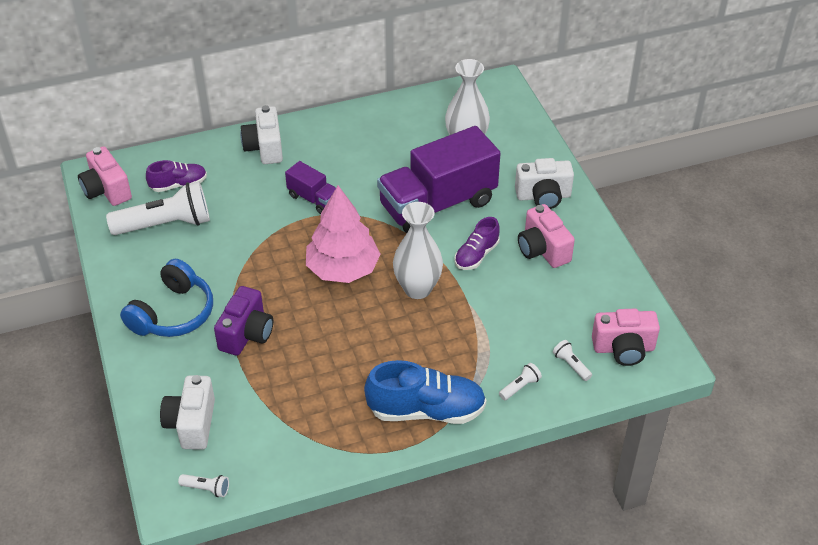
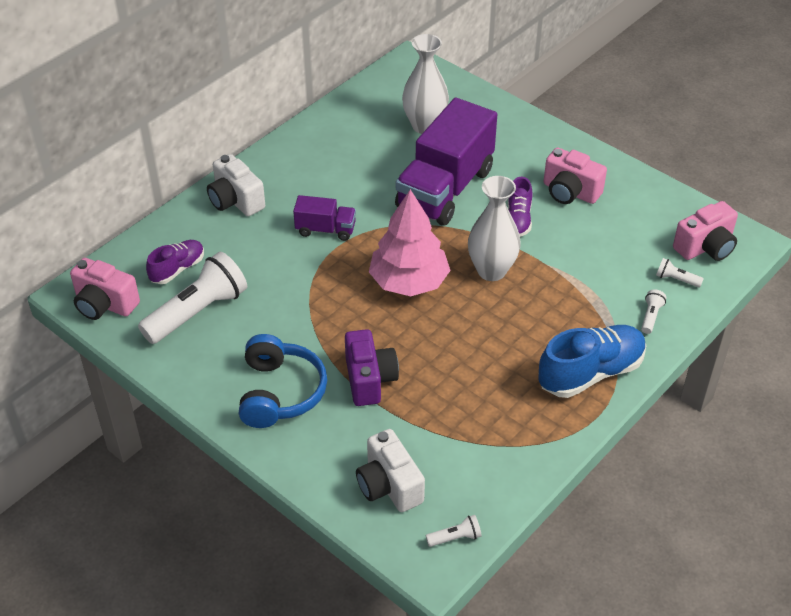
camera: 30 degrees left, 0 degrees up
white camera [515,158,574,209] -> none

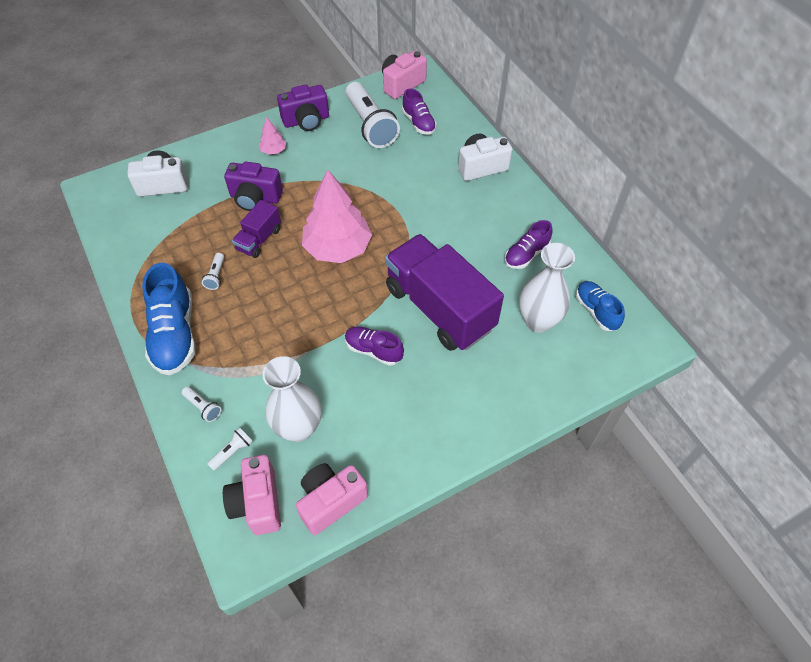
camera: 110 degrees right, 10 degrees up
blue headphones [239,334,327,428] -> pink tree [259,117,286,154]
purple truck [293,195,356,241] -> purple truck moved to [232,200,281,258]
white flashlight [426,515,482,547] -> white flashlight moved to [202,253,224,290]
white vase [468,176,521,281] -> white vase moved to [262,356,321,442]
pink camera [544,148,607,204] -> pink camera moved to [296,463,368,535]
none -> purple camera [277,84,329,131]
none -> purple shoe [505,220,553,269]
none -> blue shoe [576,281,625,331]

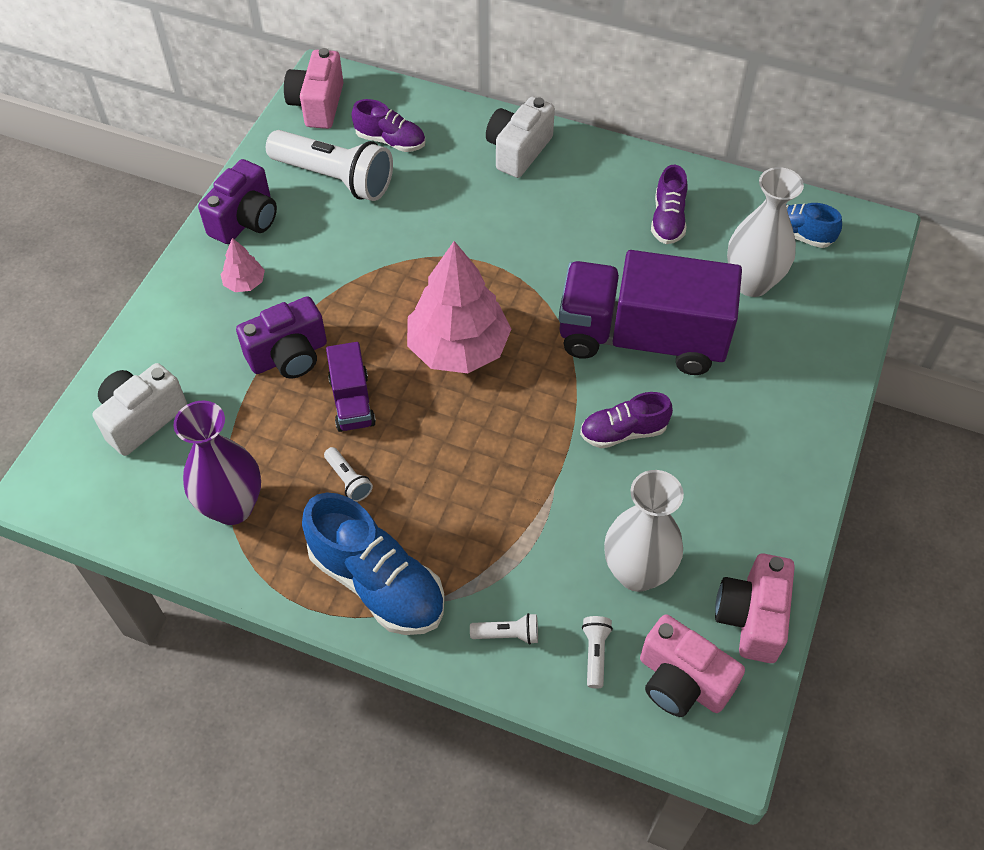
camera: 40 degrees left, 0 degrees up
none -> purple vase [174,400,261,525]

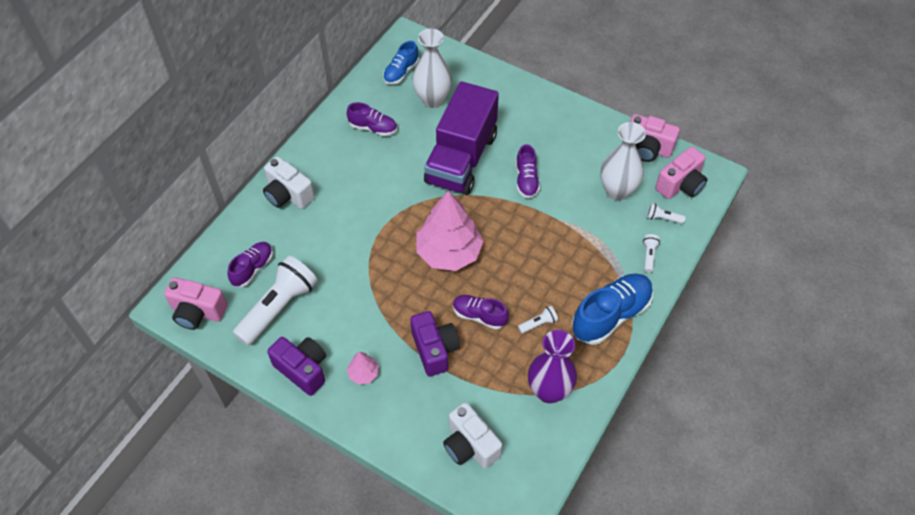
camera: 80 degrees left, 0 degrees up
purple truck [326,342,376,432] -> purple shoe [453,295,509,329]

